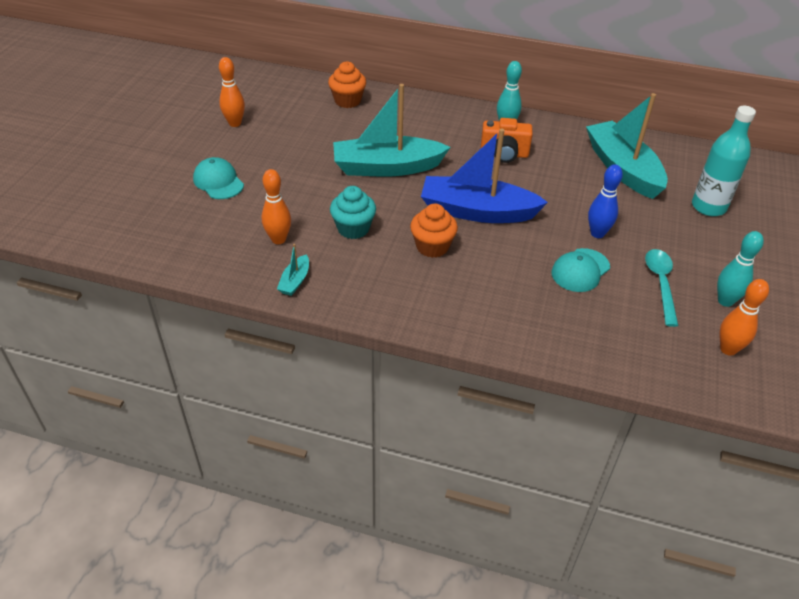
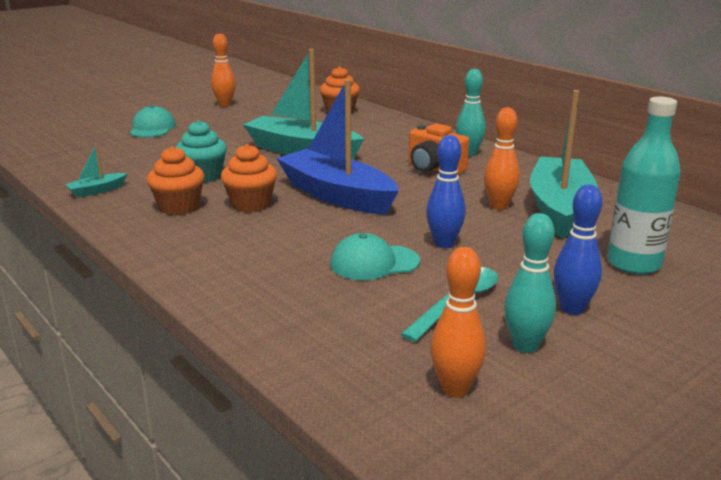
camera: 35 degrees right, 20 degrees down
orange bowling pin [262,169,291,244] -> orange bowling pin moved to [484,107,520,210]
none -> orange cupcake [147,146,205,215]
none -> blue bowling pin [554,185,603,315]

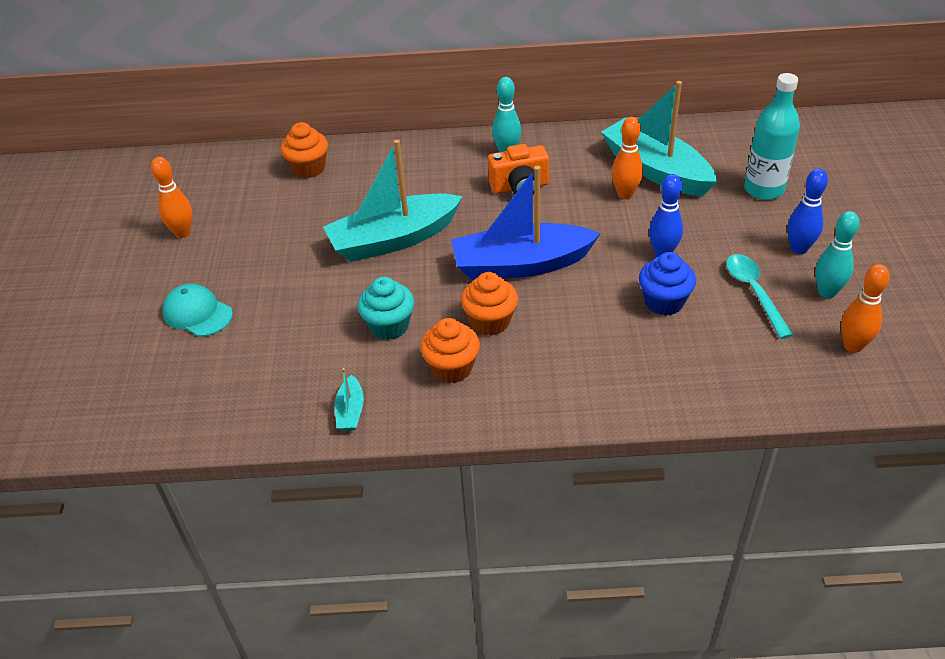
camera: 50 degrees left, 20 degrees up
turquoise cap [330,233,420,280] -> blue cupcake [639,252,696,316]

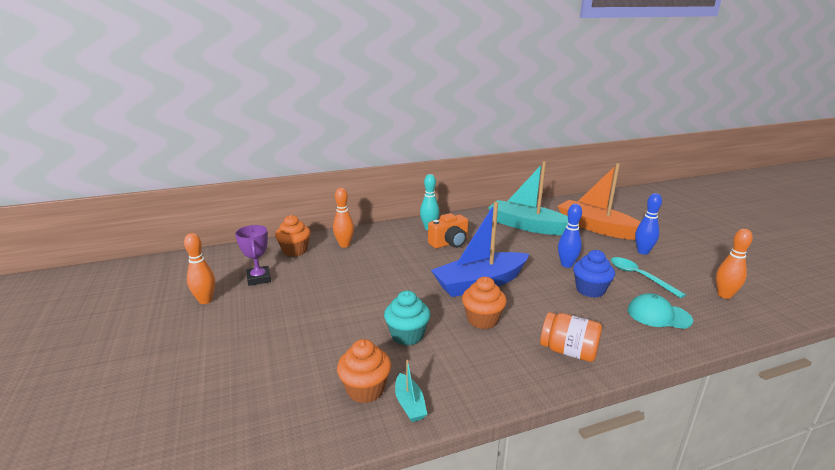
camera: 20 degrees left, 20 degrees down
turquoise cap [162,283,233,337] -> turquoise cap moved to [628,293,693,329]
turquoise boat [323,140,463,262] -> none
orange cupcake [420,318,480,383] -> orange cupcake moved to [337,339,391,403]
orange bowling pin [611,117,643,199] -> orange bowling pin moved to [333,188,354,248]
turquoise bottle [744,73,800,200] -> orange boat [558,163,641,240]
turquoise bowling pin [815,211,859,298] -> none
none -> purple trophy [235,225,271,286]
none -> orange jar [540,312,602,362]

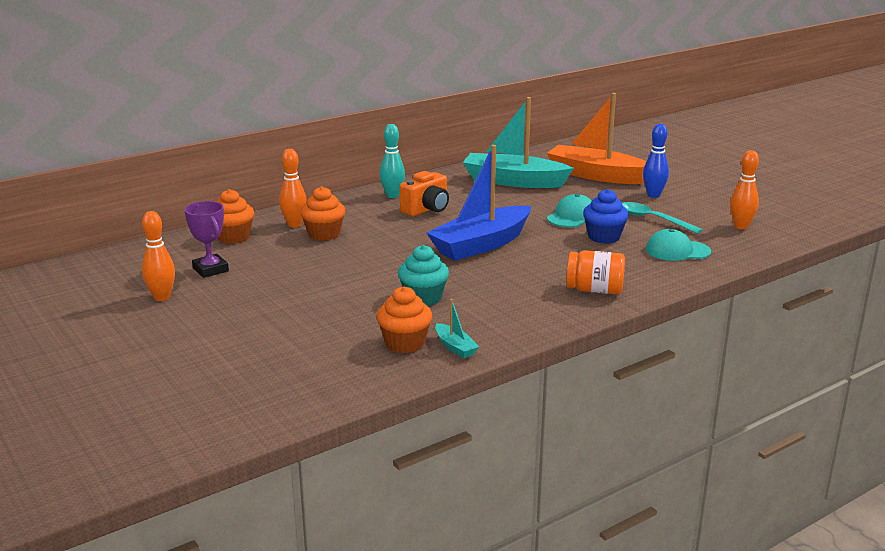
camera: 15 degrees left, 0 degrees up
orange cupcake [462,277,507,329] -> orange cupcake moved to [300,186,345,241]
blue bowling pin [558,204,582,268] -> turquoise cap [547,194,592,227]

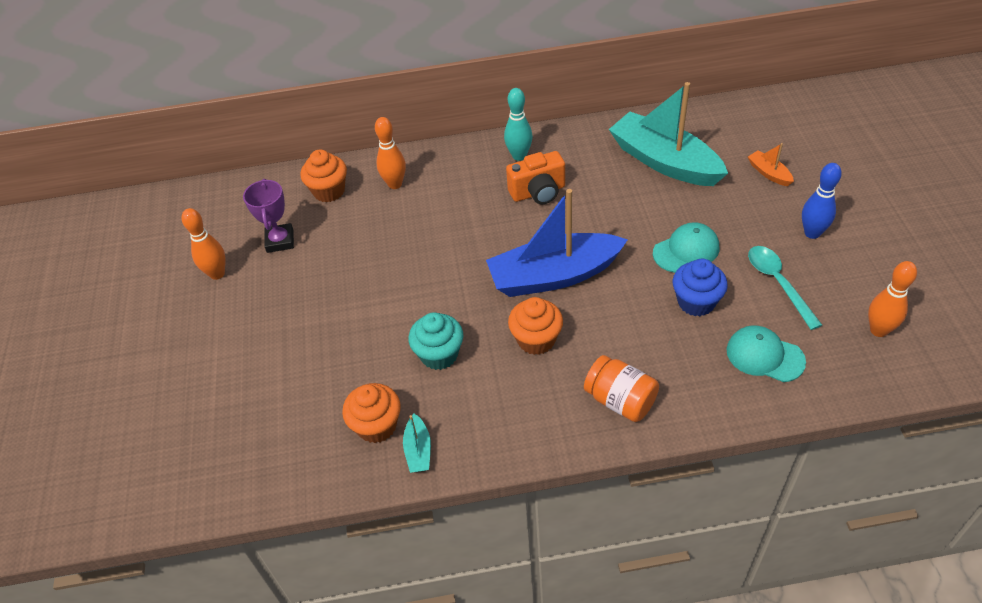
camera: 30 degrees right, 25 degrees up
orange cupcake [300,186,345,241] -> orange cupcake moved to [508,297,563,355]
orange boat [547,93,646,184] -> orange boat [748,143,794,186], size x0.41

